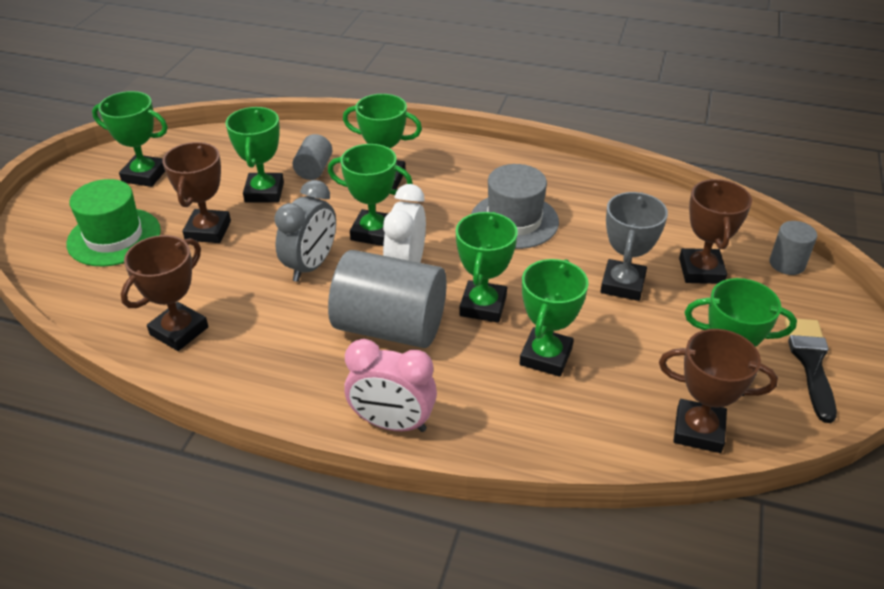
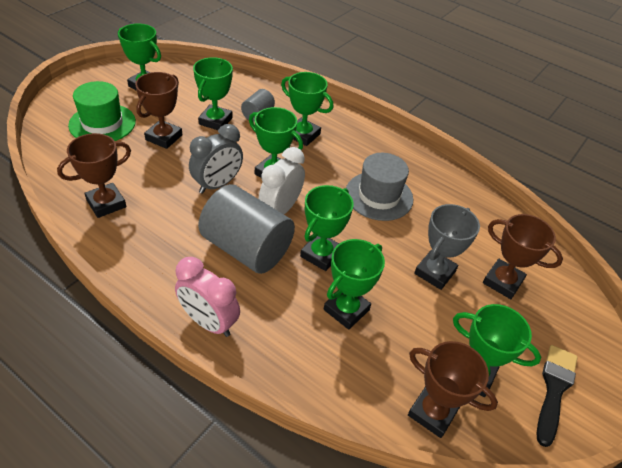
camera: 15 degrees right, 5 degrees up
brown trophy [679,179,752,284] -> brown trophy turned 75 degrees counterclockwise [483,214,563,299]
grey cylinder [769,221,817,275] -> none

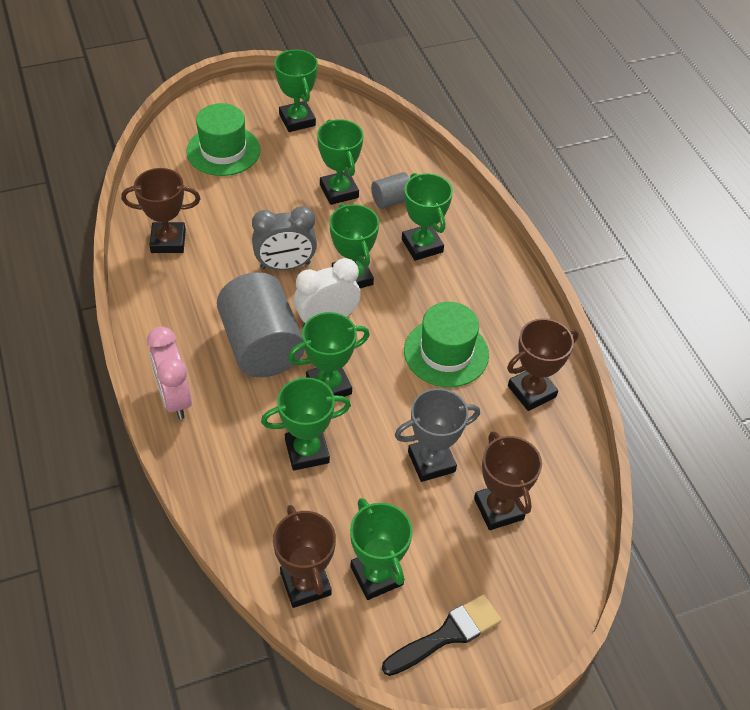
camera: 35 degrees right, 5 degrees up
brown trophy [135,72,182,149] -> brown trophy moved to [507,318,579,411]
green trophy [193,57,233,130] -> green trophy turned 75 degrees counterclockwise [317,119,363,205]
grey hat [346,153,413,221] -> green hat [404,302,489,387]

